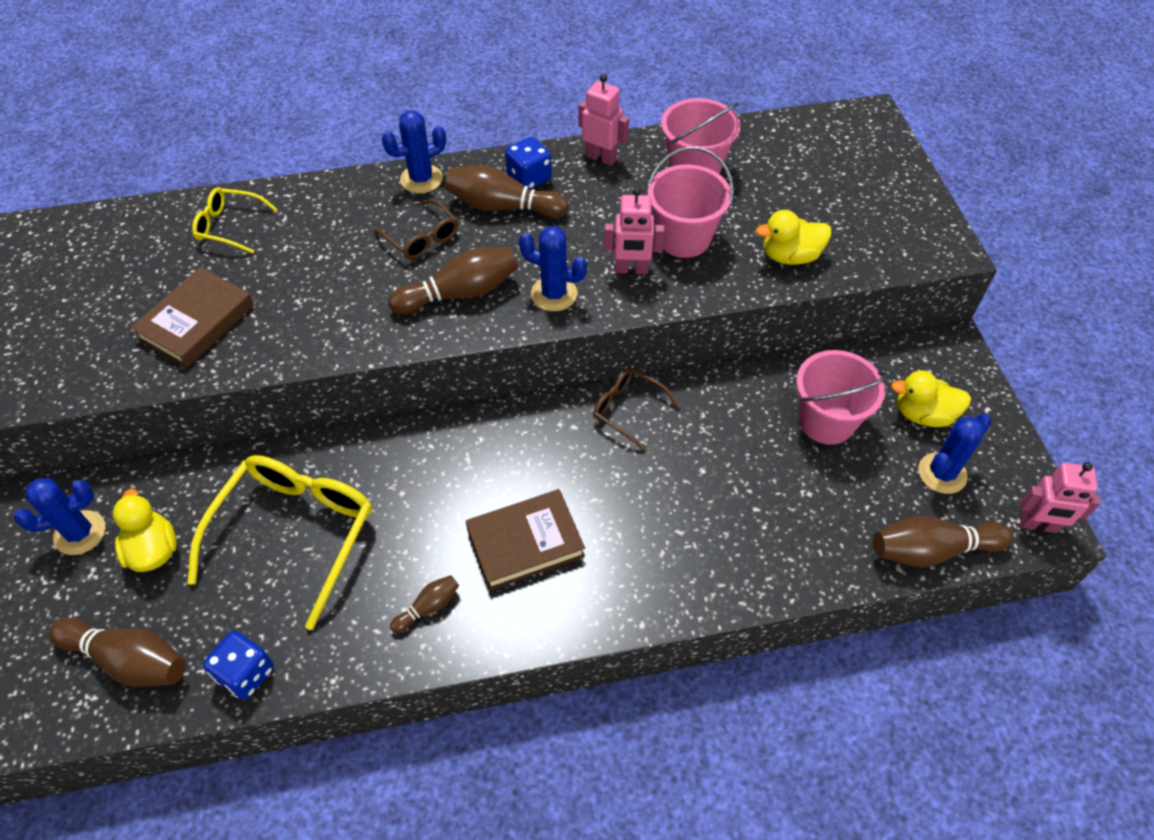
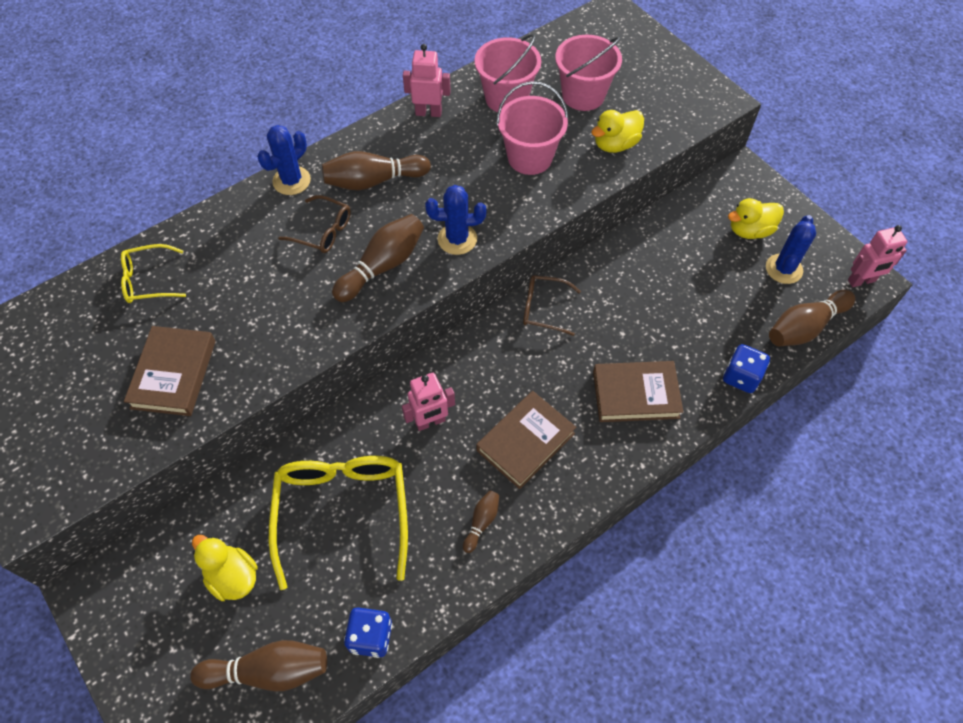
camera: 25 degrees left, 5 degrees up
blue cactus [14,478,105,555] -> none
blue dice [505,137,552,189] -> blue dice moved to [723,344,770,393]
pink robot [604,187,665,274] -> pink robot moved to [402,373,455,431]
pink bucket [796,350,888,445] -> pink bucket moved to [555,35,622,111]
none -> brown book [593,361,683,422]

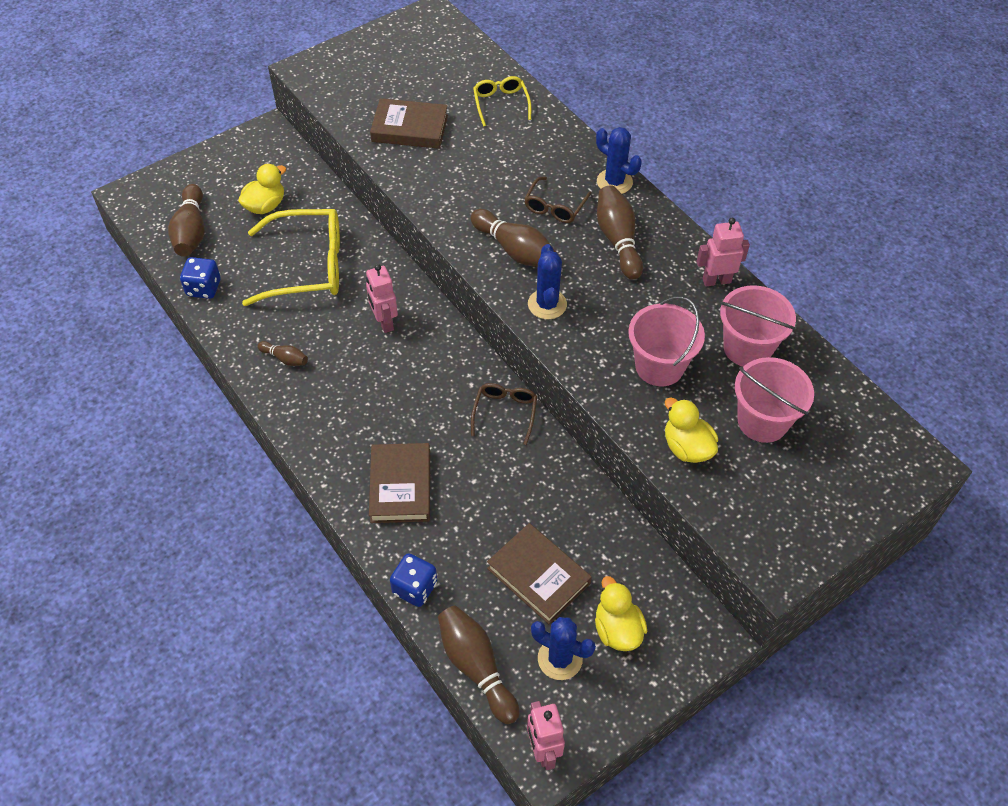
camera: 90 degrees right, 5 degrees down
pink robot [403,44,451,117] -> pink robot turned 105 degrees counterclockwise [696,218,750,286]
brown book [476,391,576,489] -> brown book moved to [487,523,592,624]

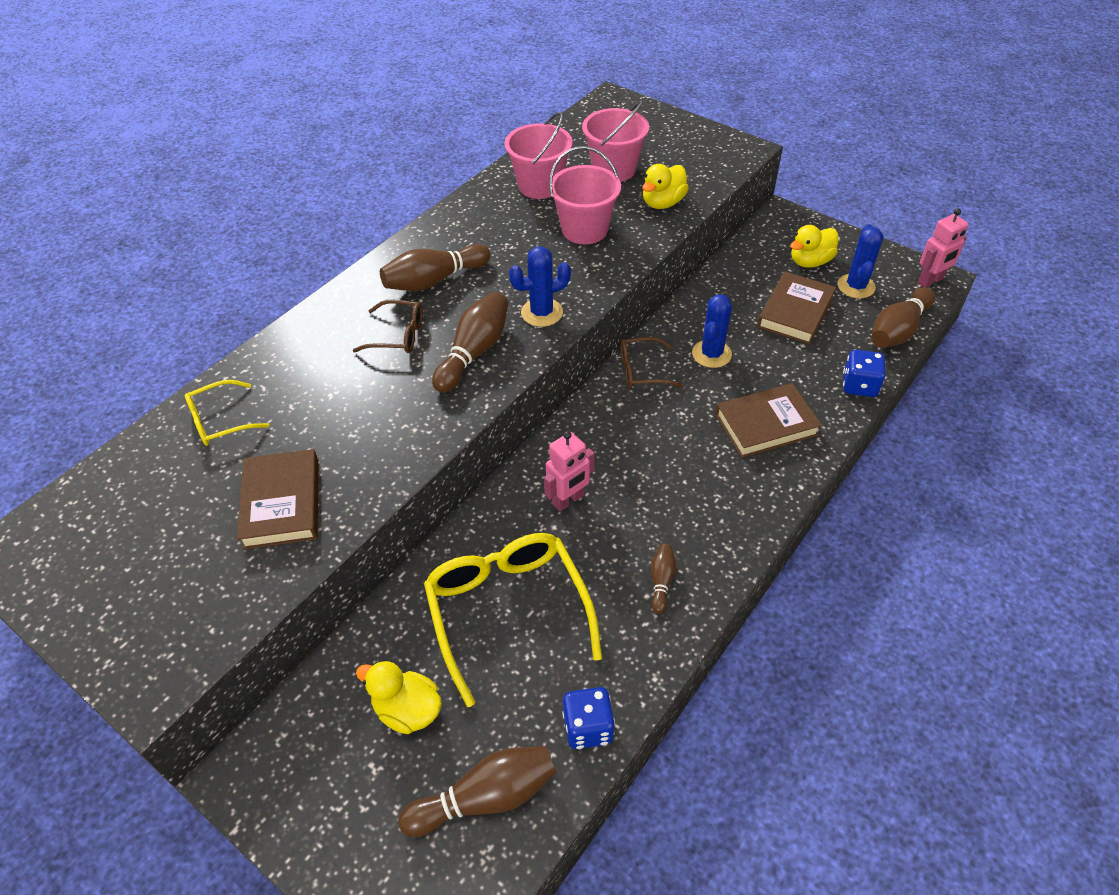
camera: 105 degrees left, 5 degrees down
blue cactus [596,127,642,194] -> blue cactus moved to [692,294,732,368]
pink robot [696,218,750,286] -> none

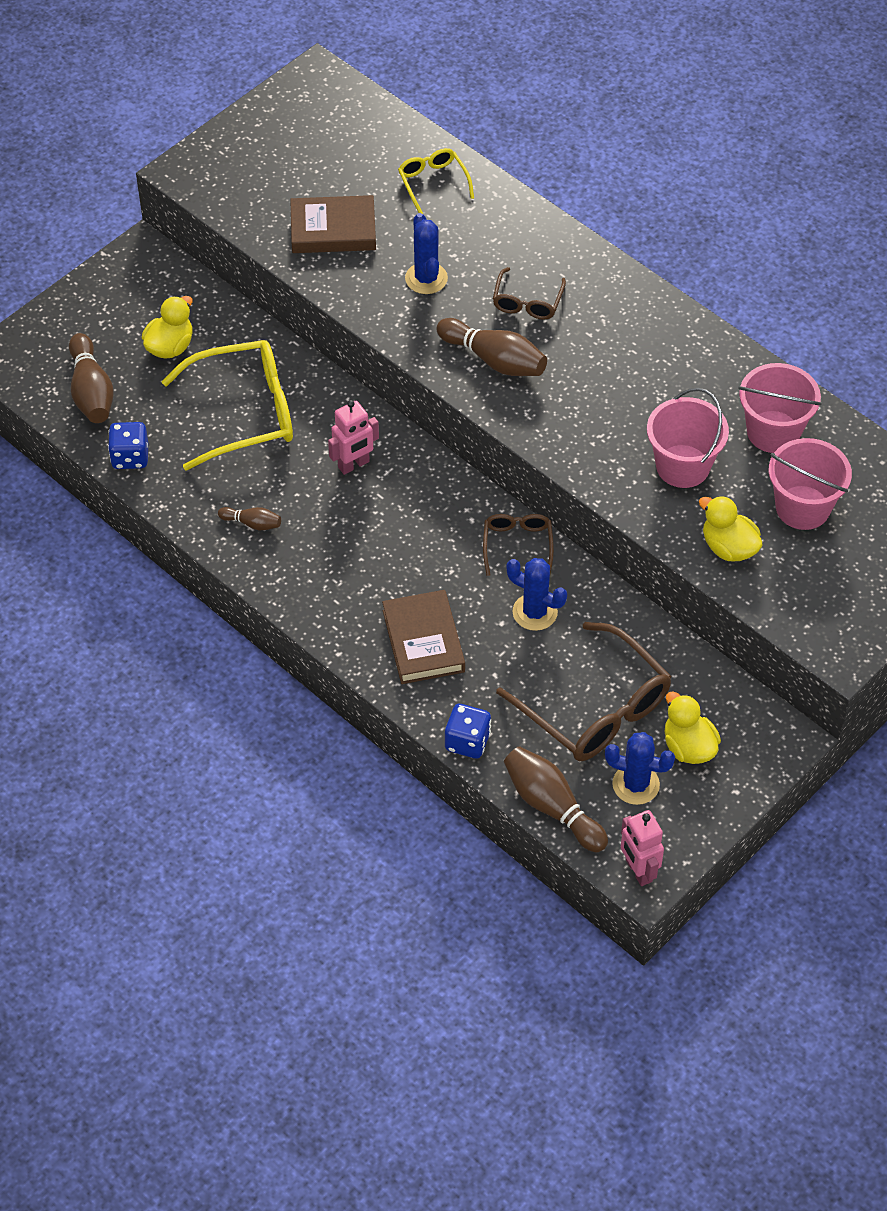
camera: 95 degrees right, 5 degrees up
brown bowling pin [380,244,491,291] -> none
blue cactus [509,247,571,327] -> blue cactus moved to [405,213,448,294]
pink robot [544,431,595,511] -> pink robot turned 90 degrees counterclockwise [328,400,379,475]
brown book [757,272,836,344] -> brown glasses [496,622,671,761]

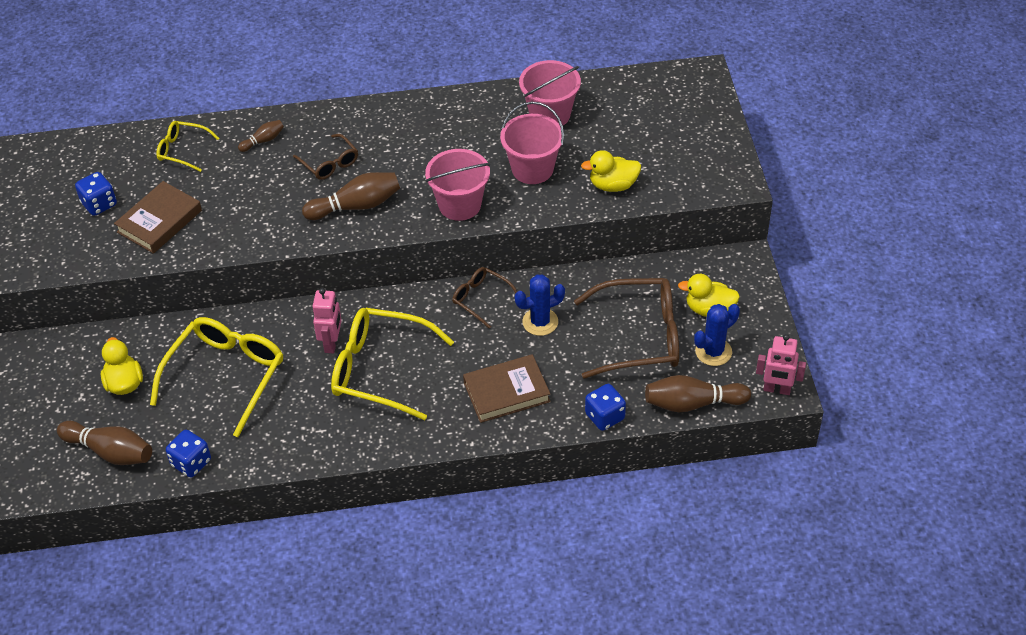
camera: 50 degrees left, 5 degrees down
brown bowling pin [218,507,281,530] -> brown bowling pin moved to [238,120,284,152]
brown book [382,590,465,684] -> brown book turned 45 degrees counterclockwise [463,354,551,423]
blue cactus [405,213,448,294] -> none
pink bucket [769,438,852,530] -> pink bucket moved to [425,149,490,221]
none -> blue dice [75,172,117,216]
none -> yellow glasses [331,308,454,420]

